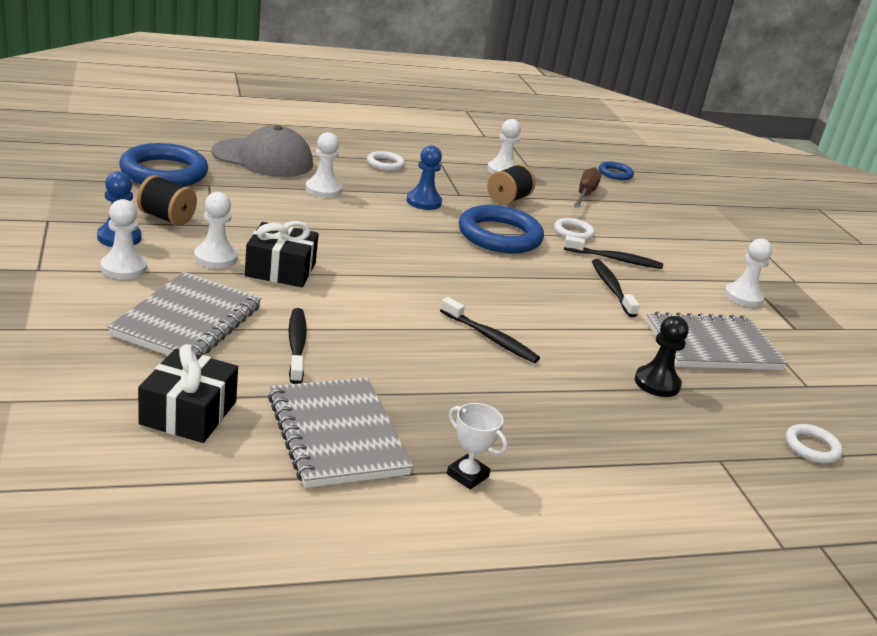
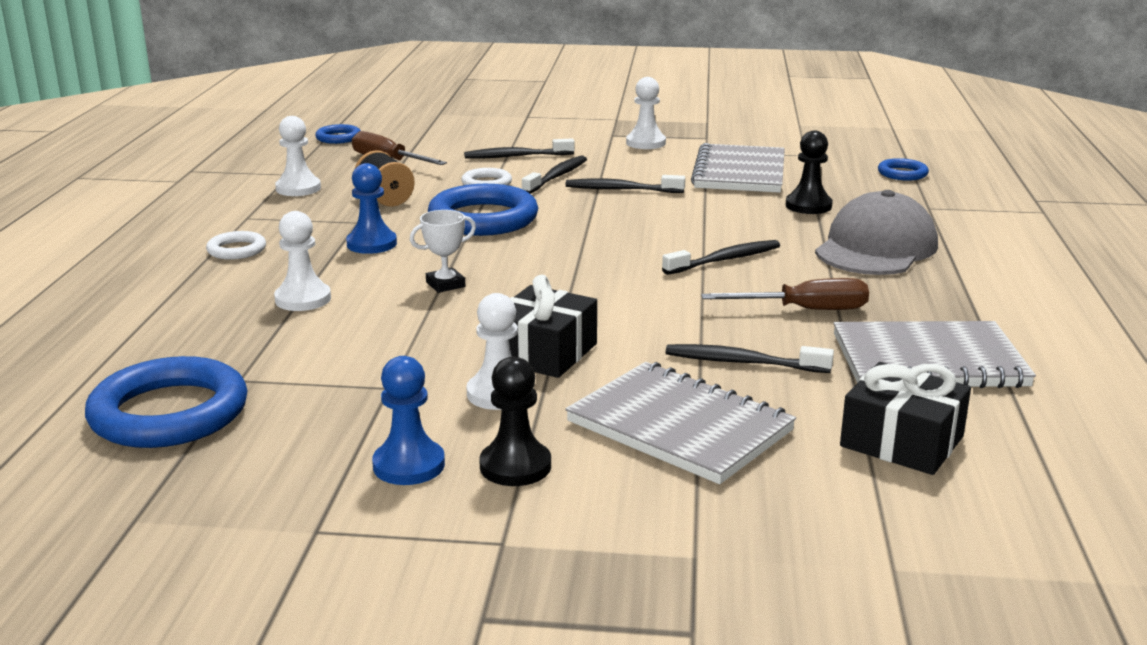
camera: 65 degrees left, 5 degrees down
white pawn [100,199,147,279] -> black pawn [479,357,551,486]
black spool [137,175,197,226] -> none
grey cap [212,125,313,177] -> grey cap moved to [815,190,938,275]
white trophy [447,403,507,490] -> white trophy moved to [410,210,476,293]
white ring [785,424,843,463] -> blue ring [878,158,929,181]
none -> black toothbrush [464,138,575,159]
none -> brown screwdriver [701,278,869,310]

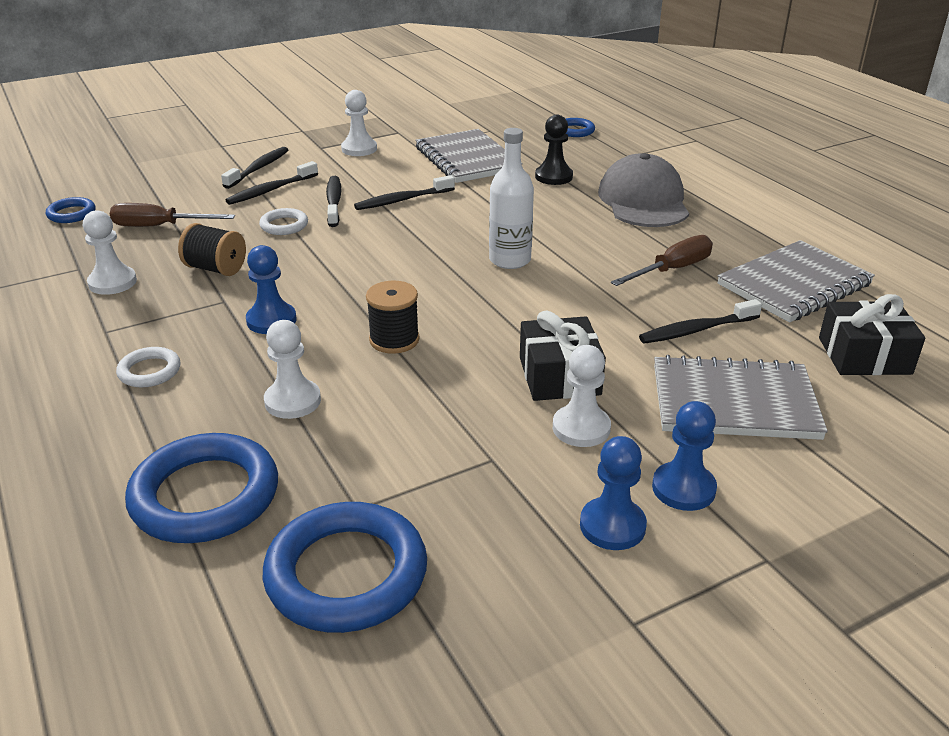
camera: 35 degrees left, 10 degrees up
white trophy [410,210,476,293] -> black spool [366,281,420,354]
blue ring [428,184,538,236] -> blue ring moved to [125,433,278,543]
black pawn [479,357,551,486] -> blue pawn [652,401,717,511]
black toothbrush [662,240,780,275] -> black toothbrush moved to [221,147,288,189]
none -> white bottle [489,128,534,269]

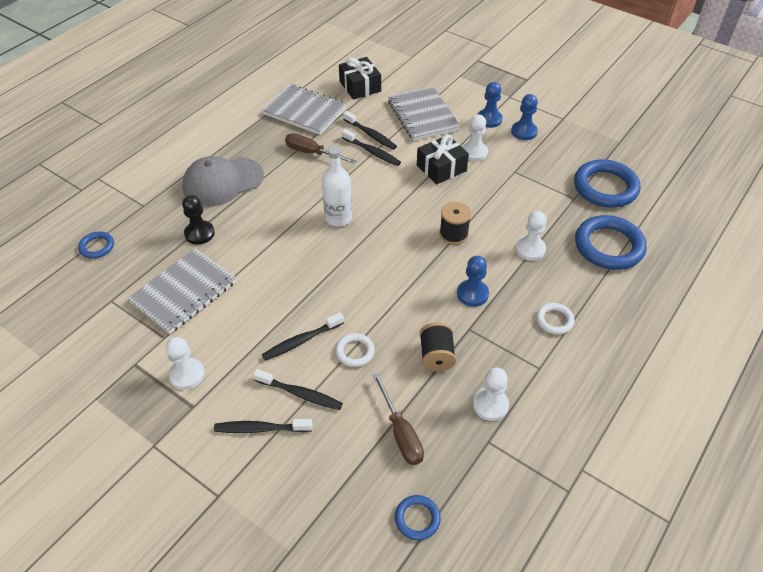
camera: 115 degrees left, 15 degrees up
black toothbrush [354,175,455,210] -> black toothbrush moved to [342,129,401,166]

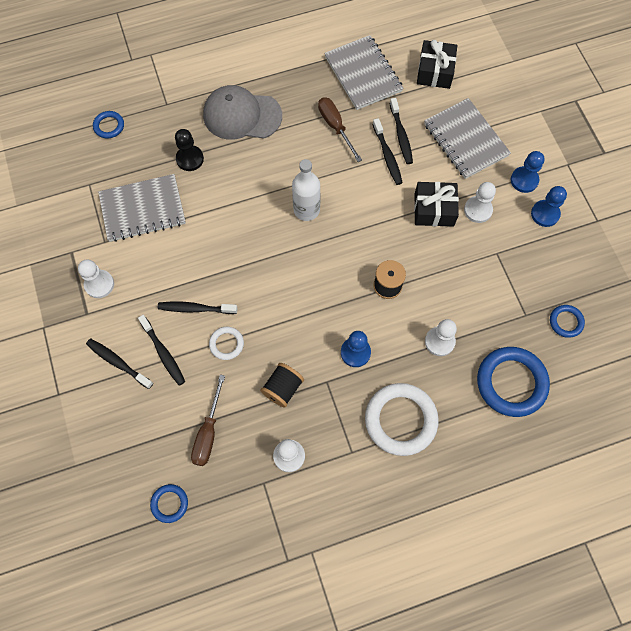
camera: 35 degrees right, 20 degrees up
grey notebook [388,86,461,141] -> grey notebook turned 45 degrees counterclockwise [424,98,511,179]
white ring [536,303,575,334] -> white ring [365,383,439,456], size x2.02
blue ring [574,159,641,208] -> blue ring [550,305,585,338], size x0.50

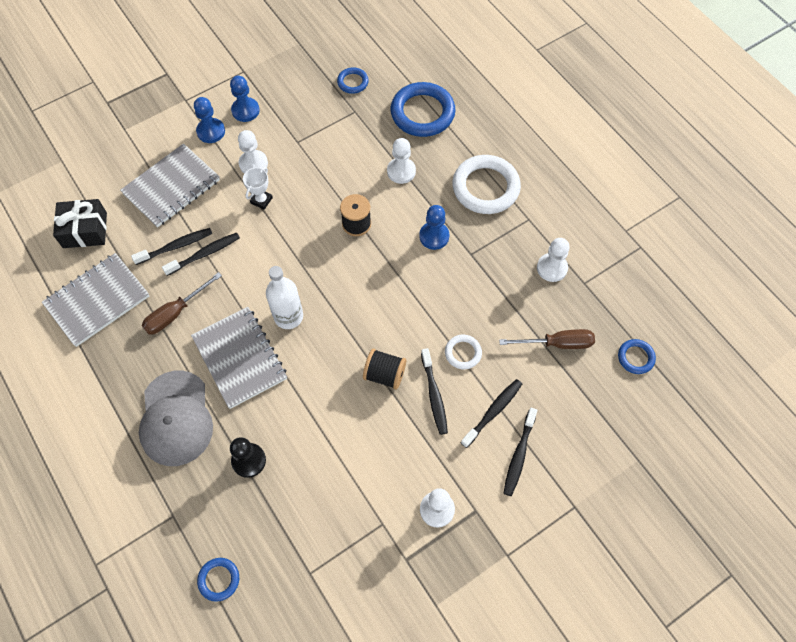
camera: 105 degrees left, 5 degrees down
grey notebook [98,174,186,242] -> grey notebook moved to [191,307,287,409]
black spool [260,363,304,408] -> black spool moved to [363,349,406,390]
black gift [414,182,459,227] -> white trophy [243,167,273,210]

